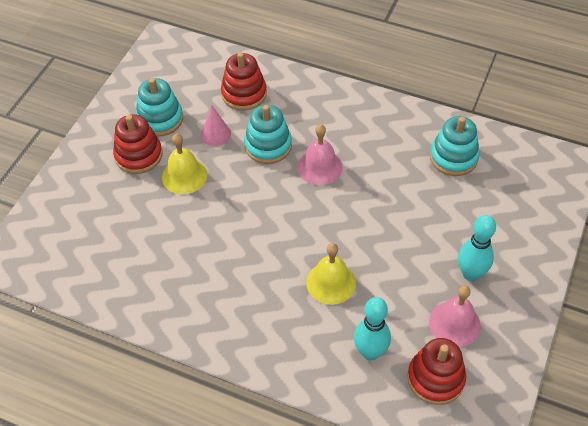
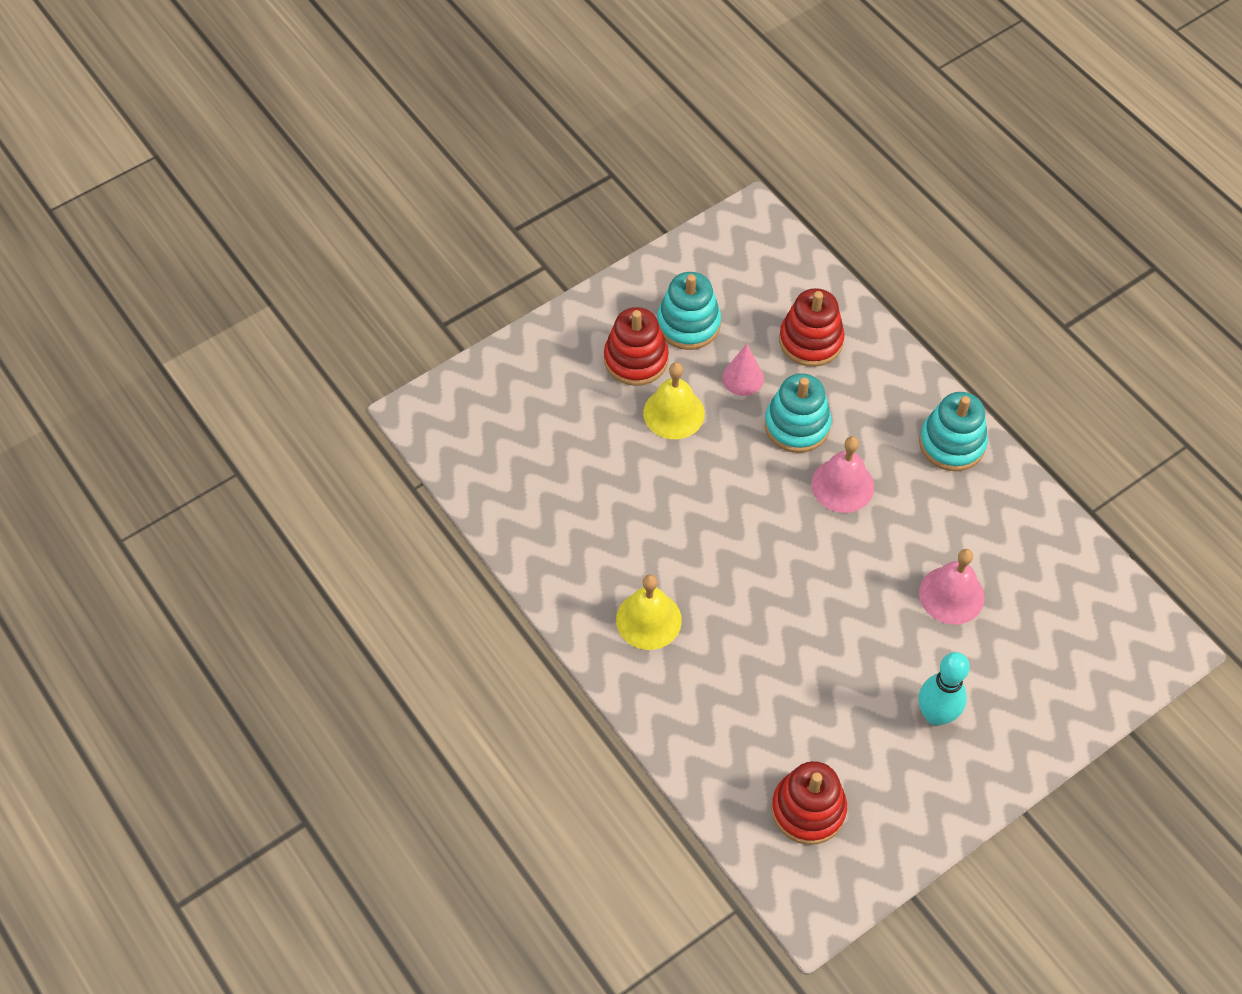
camera: 30 degrees right, 5 degrees up
yellow bell [306,243,356,305] -> yellow bell moved to [616,574,682,650]
turquoise bowling pin [354,297,391,360] -> none
pink bell [429,286,481,347] -> pink bell moved to [919,549,985,625]
turquoise stacking toy [430,116,480,176] -> turquoise stacking toy moved to [919,392,988,471]

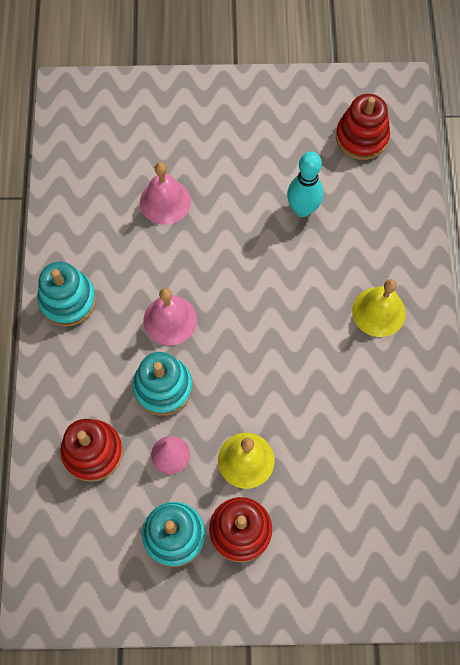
camera: 145 degrees left, 10 degrees up
turquoise bowling pin [918,652,970,726] -> turquoise bowling pin moved to [287,151,324,217]

